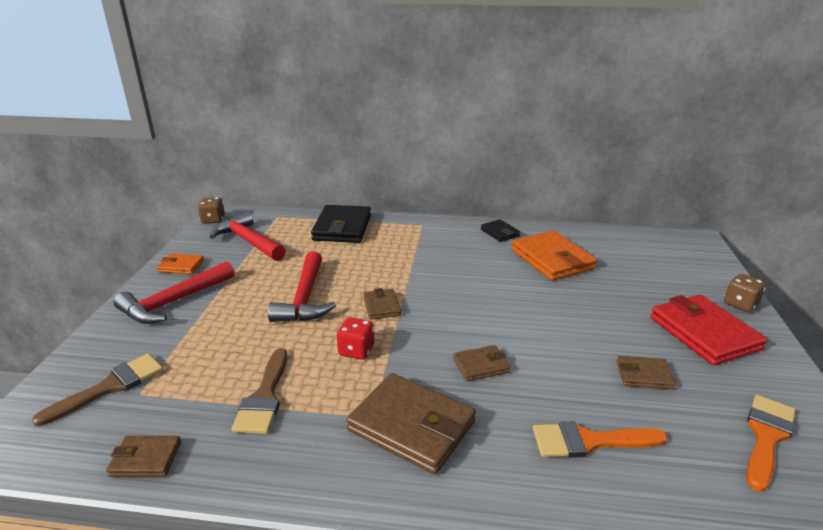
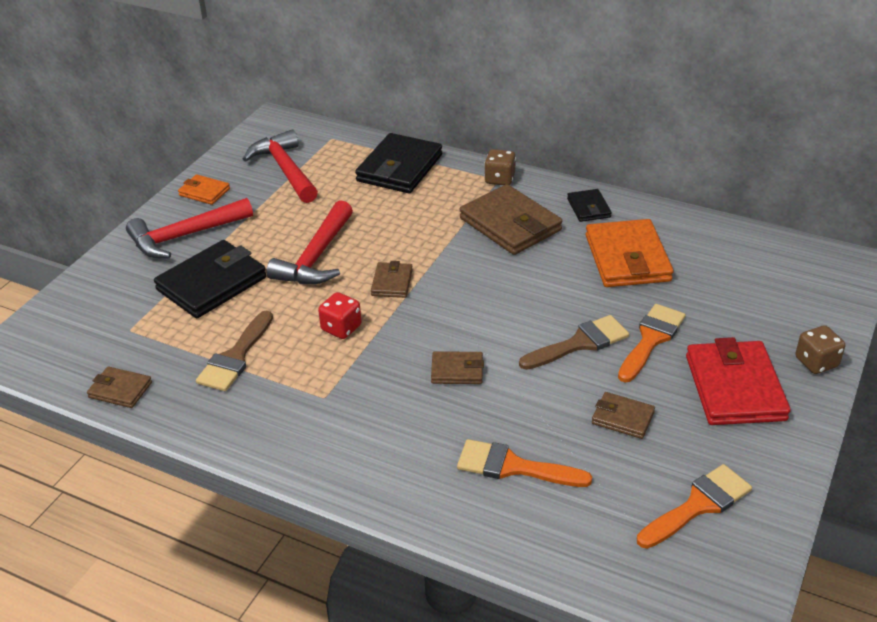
camera: 20 degrees right, 10 degrees up
brown brush [32,353,164,426] -> brown brush moved to [519,315,629,370]
brown dice [198,197,225,224] -> brown dice moved to [484,149,516,185]
brown wallet [346,373,476,474] -> brown wallet moved to [460,184,562,255]
none -> black wallet [154,240,267,318]
none -> orange brush [618,304,686,382]

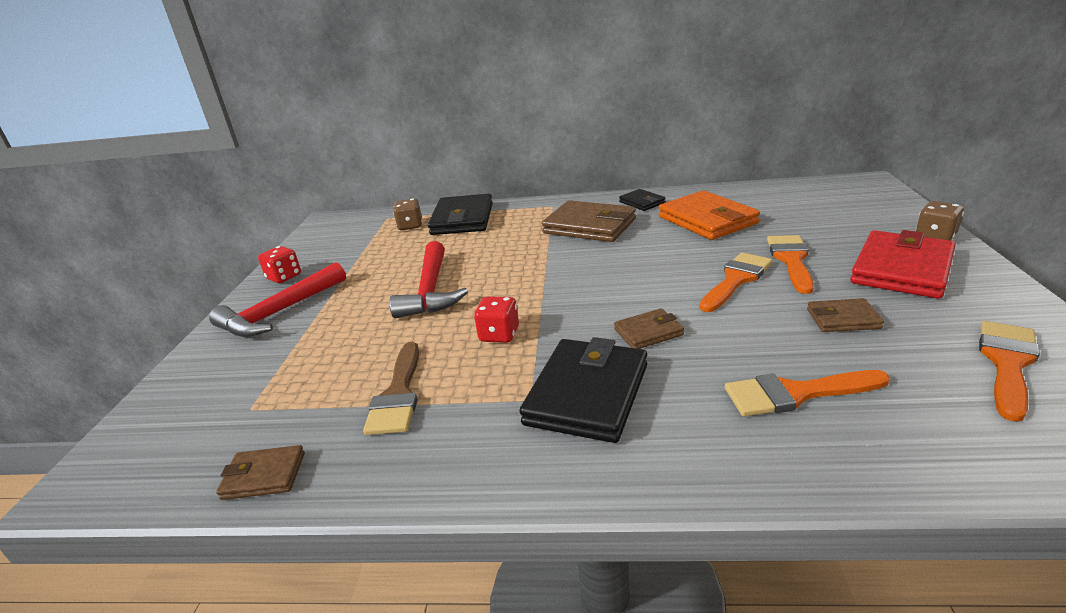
camera: 20 degrees left, 10 degrees down
black wallet [154,240,267,318] -> black wallet moved to [519,337,647,443]
orange wallet [178,174,230,205] -> red dice [258,246,301,283]
red hammer [243,130,318,203] -> none
brown wallet [371,261,413,298] -> none
brown dice [484,149,516,185] -> brown dice moved to [393,198,422,230]
brown brush [519,315,629,370] -> orange brush [699,252,773,312]
red wallet [686,337,791,425] -> red wallet turned 60 degrees clockwise [850,230,956,299]

